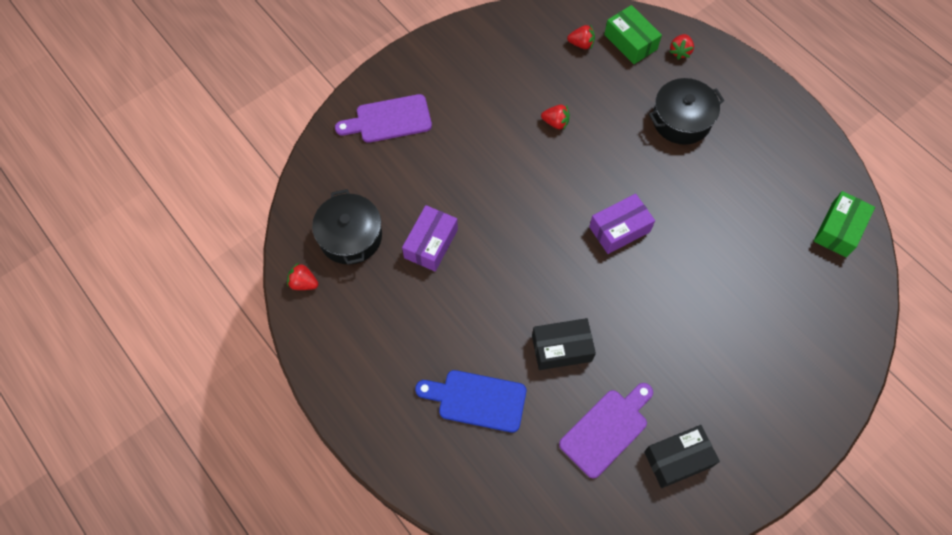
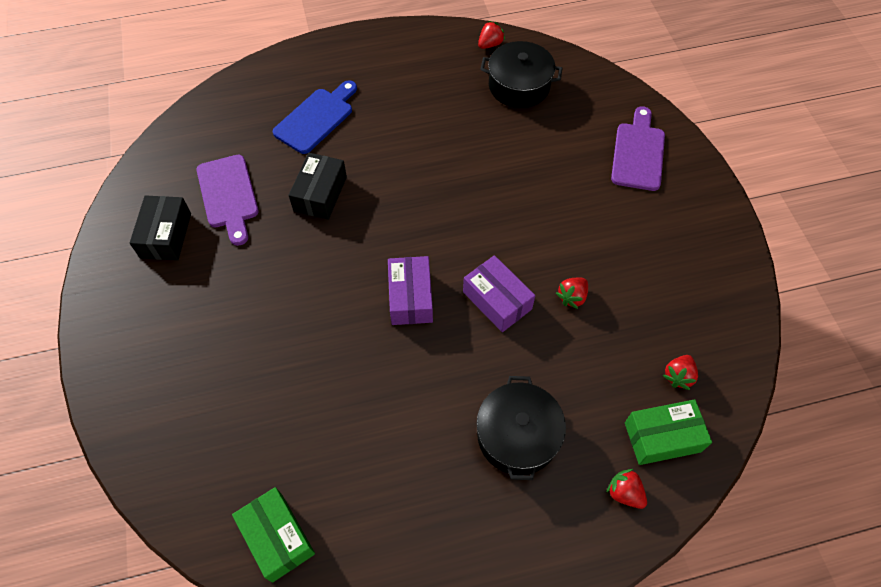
camera: 115 degrees right, 5 degrees down
purple box [402,205,458,272] -> purple box moved to [463,255,535,332]

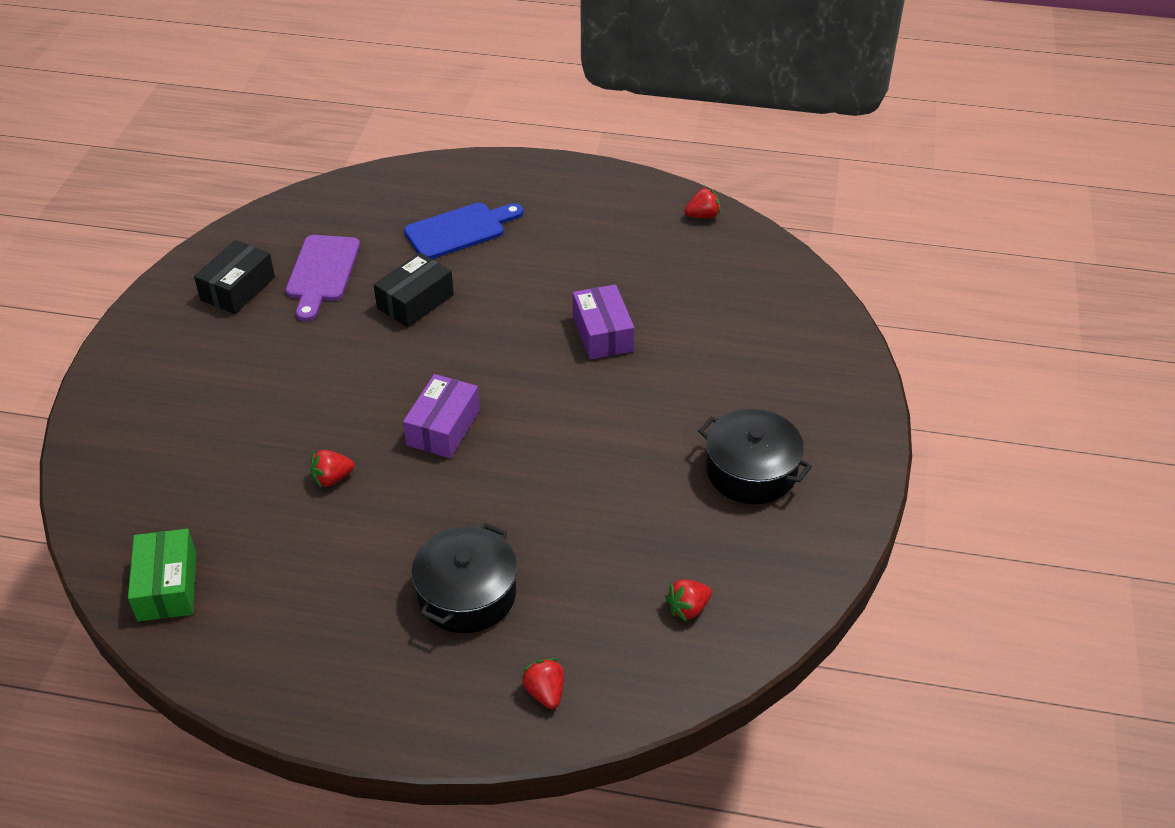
camera: 25 degrees right, 15 degrees down
purple box [463,255,535,332] -> purple box moved to [573,284,634,360]
black pot [480,41,563,108] -> black pot moved to [698,409,812,504]
red strawberry [556,277,588,309] -> red strawberry moved to [310,450,354,488]
purple cutting board [611,106,665,191] -> none
green box [625,399,712,465] -> none

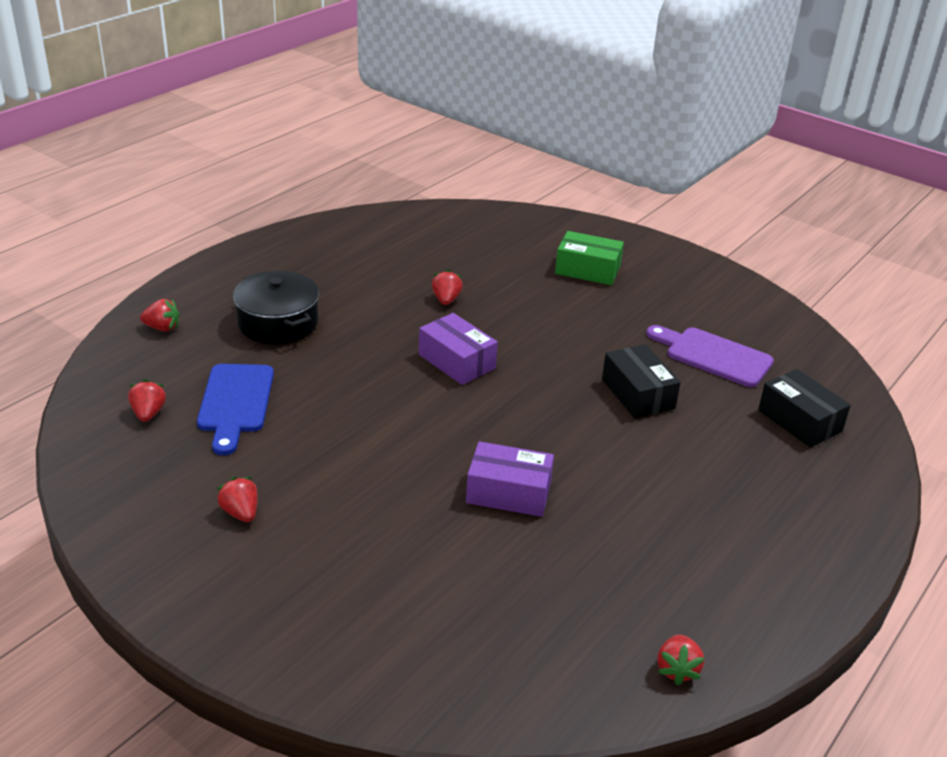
camera: 115 degrees right, 10 degrees down
green box [128,529,196,621] -> green box moved to [555,231,624,285]
black box [194,240,275,314] -> black box moved to [758,369,851,448]
blue cutting board [404,203,523,259] -> blue cutting board moved to [197,364,274,455]
black pot [698,409,812,504] -> red strawberry [217,477,258,522]

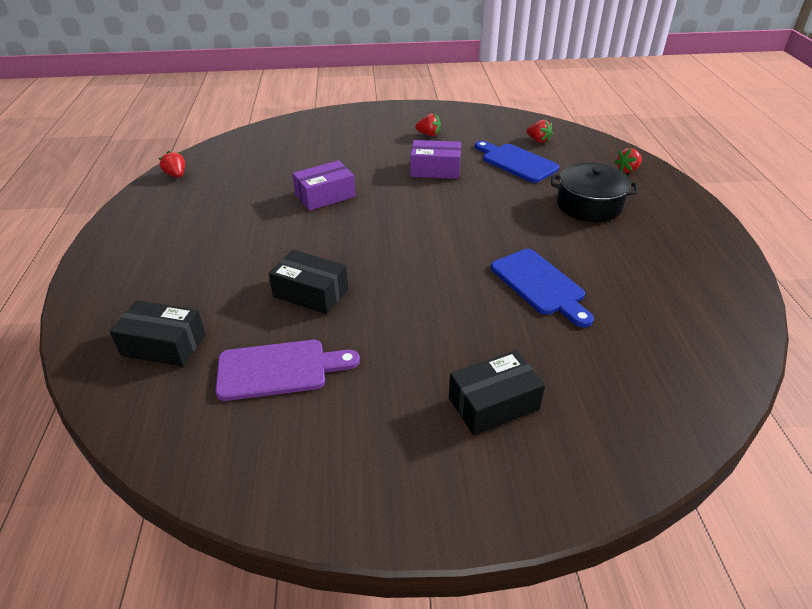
camera: 140 degrees right, 5 degrees up
purple box [419,313,498,385] -> purple box moved to [410,140,461,179]
red strawberry [432,269,463,305] -> blue cutting board [491,249,594,327]
green box [555,231,624,285] -> black box [449,350,545,435]

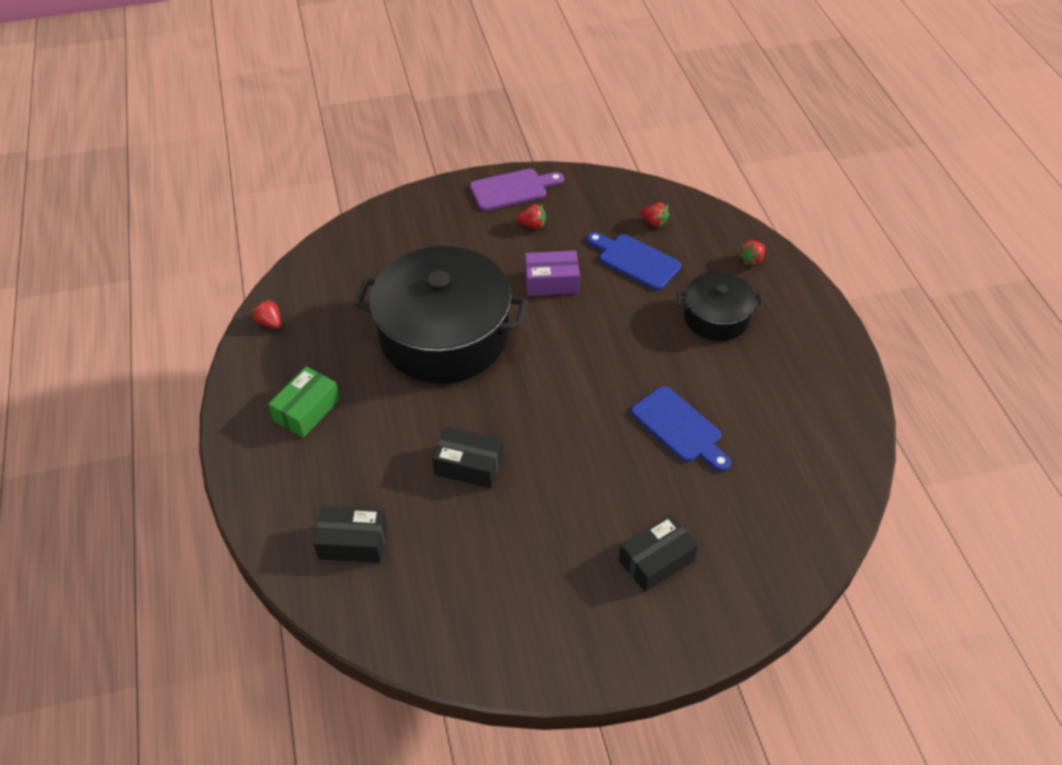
camera: 10 degrees left, 10 degrees up
purple cutting board [215,340,360,401] -> purple cutting board moved to [470,169,564,211]
purple box [292,160,356,211] -> black pot [354,246,528,383]
none -> green box [268,366,340,438]

